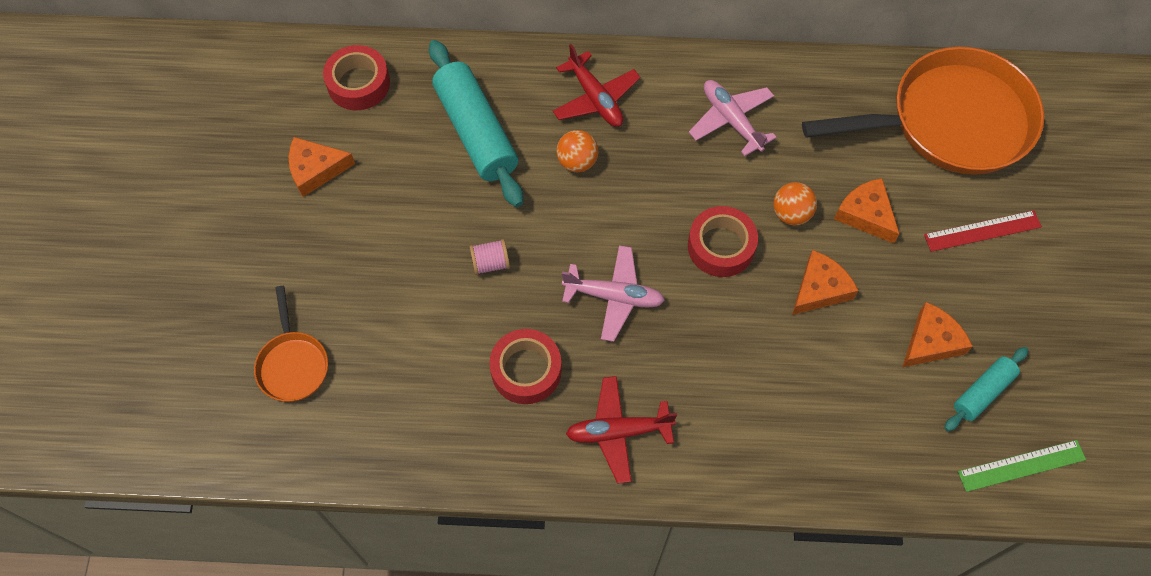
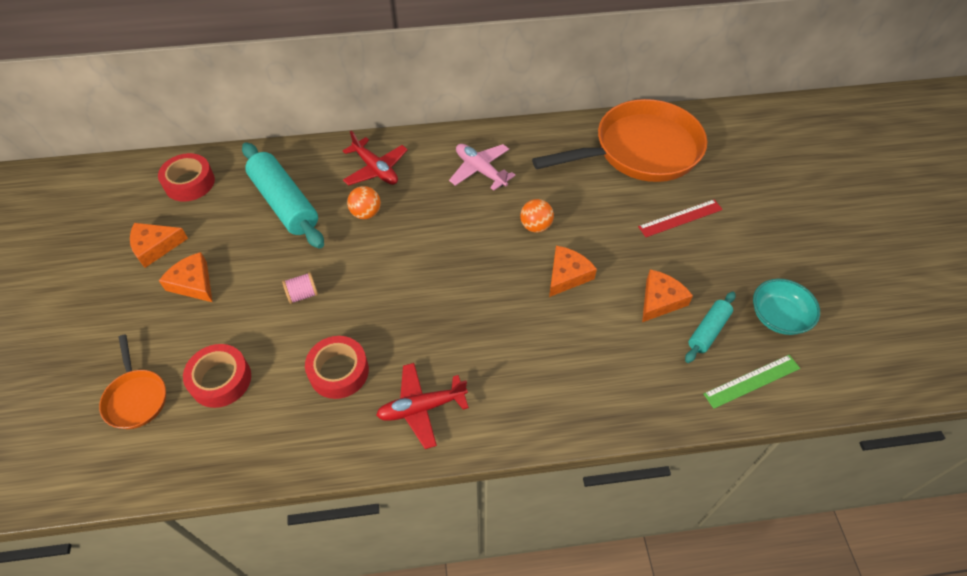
camera: 10 degrees left, 10 degrees down
pink plane [562,245,665,342] -> none
red tape [688,206,758,277] -> red tape moved to [183,344,251,408]
orange cheese [834,178,899,243] -> orange cheese moved to [159,252,212,302]
none -> turquoise bowl [753,279,820,335]

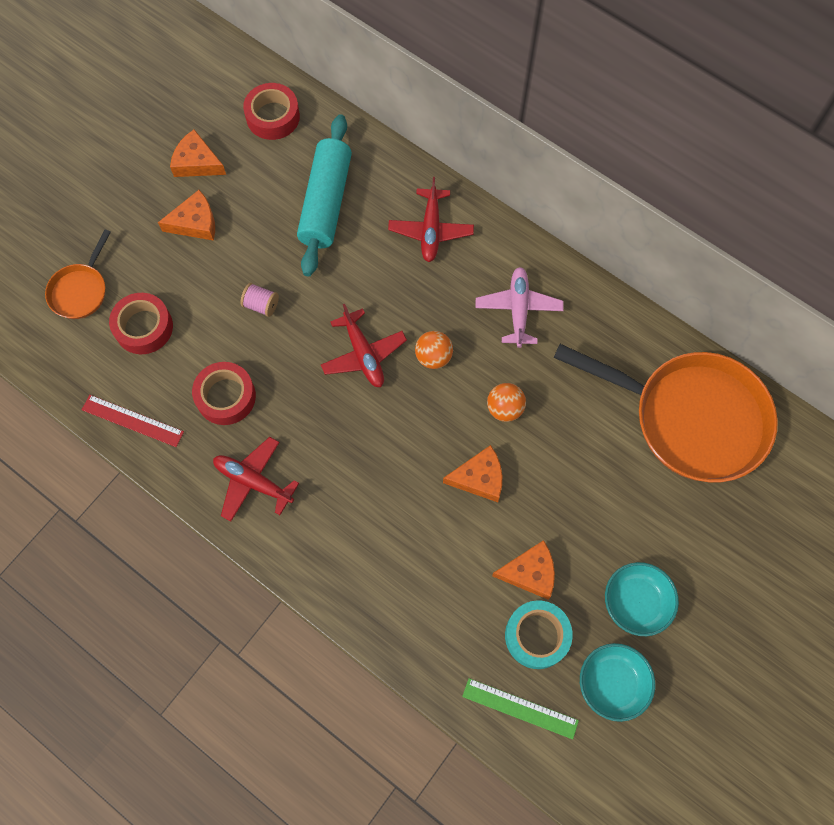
camera: 45 degrees right, 15 degrees up
orange cheese [159,252,212,302] -> orange cheese turned 75 degrees clockwise [158,190,215,241]
orange ball [347,186,381,219] -> orange ball moved to [415,331,453,369]
red ruler [638,199,723,237] -> red ruler moved to [82,395,184,447]
turquoise rolling pin [685,291,736,363] -> turquoise tape [505,600,573,669]
none -> red plane [321,304,407,387]
none -> turquoise bowl [605,562,679,636]

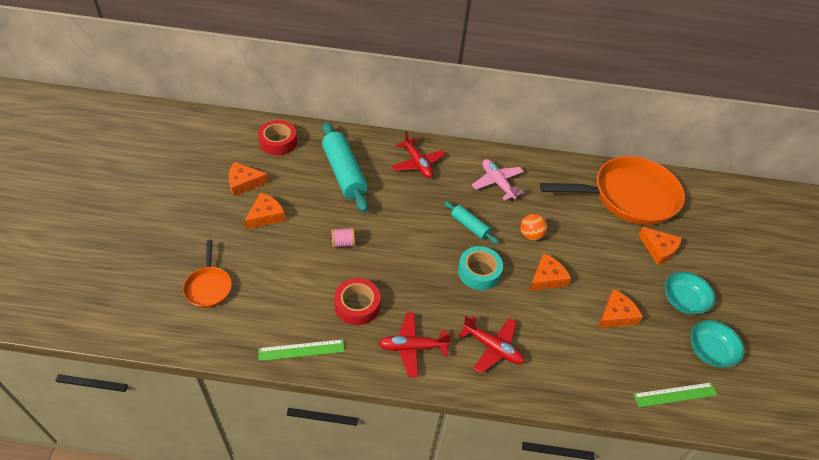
camera: 35 degrees left, 20 degrees down
red ruler [82,395,184,447] -> green ruler [258,339,345,361]
red tape [109,293,173,354] -> none
red plane [321,304,407,387] -> red plane moved to [458,316,525,374]
orange ball [415,331,453,369] -> turquoise rolling pin [444,201,499,244]
turquoise tape [505,600,573,669] -> turquoise tape moved to [458,246,503,290]
none -> orange cheese [639,227,682,265]

